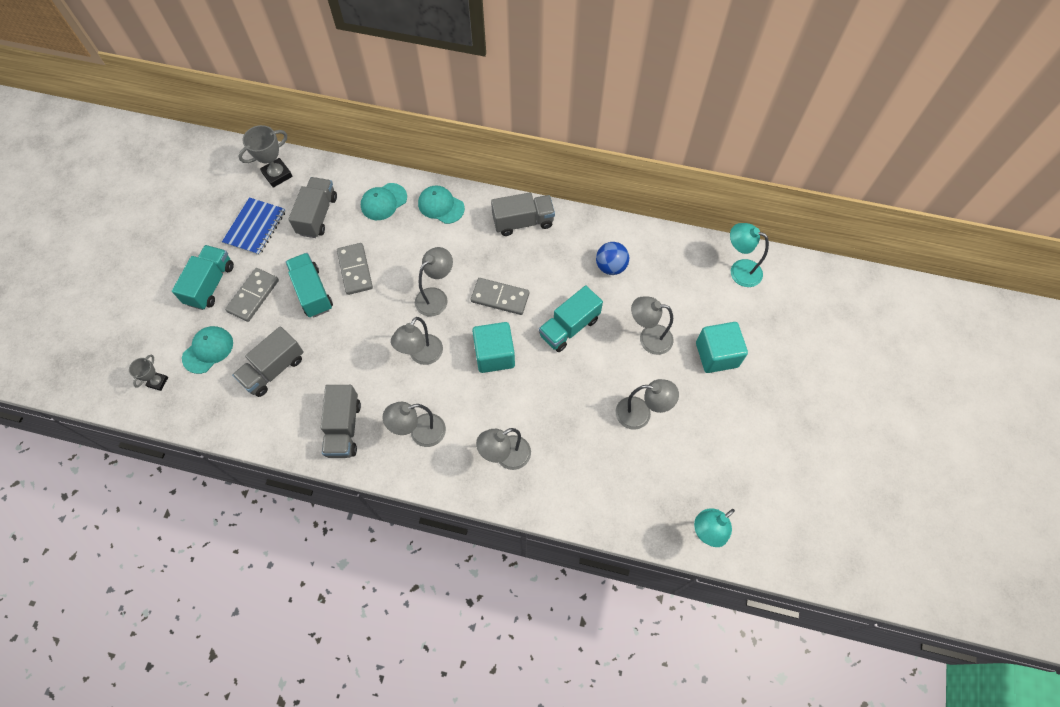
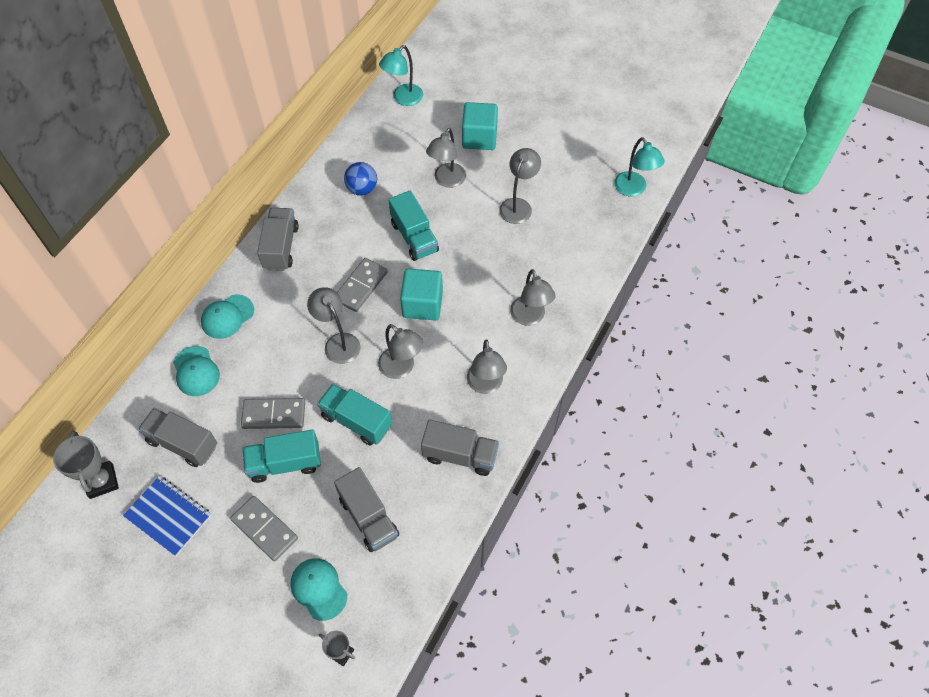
camera: 75 degrees left, 5 degrees down
turquoise truck [172,245,234,310] -> turquoise truck moved to [317,384,392,446]

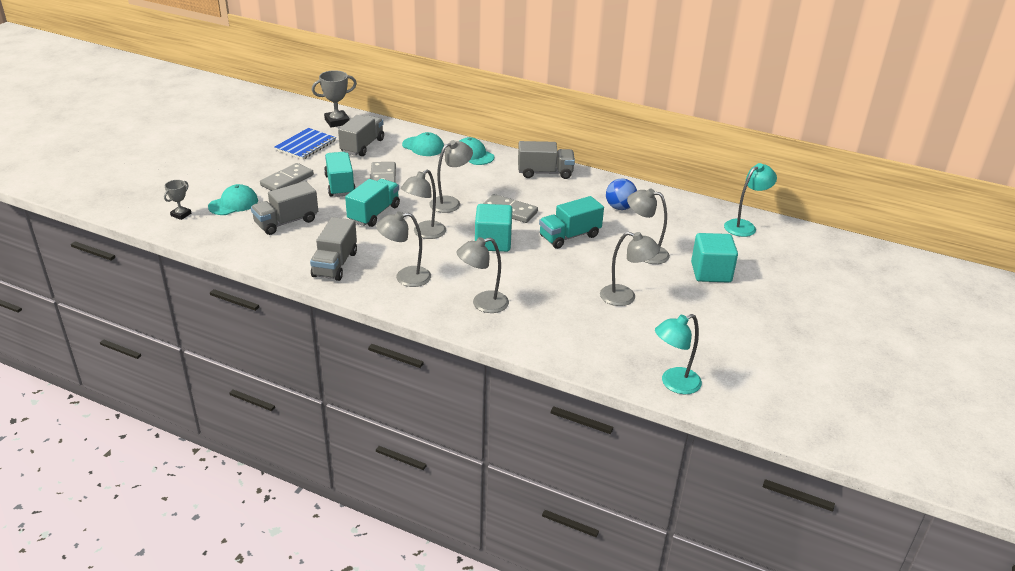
camera: 85 degrees right, 25 degrees down
turquoise cap [173,346,220,396] -> turquoise cap turned 120 degrees counterclockwise [402,132,444,156]
turquoise lamp [379,45,423,106] -> turquoise lamp turned 105 degrees clockwise [724,163,777,237]

